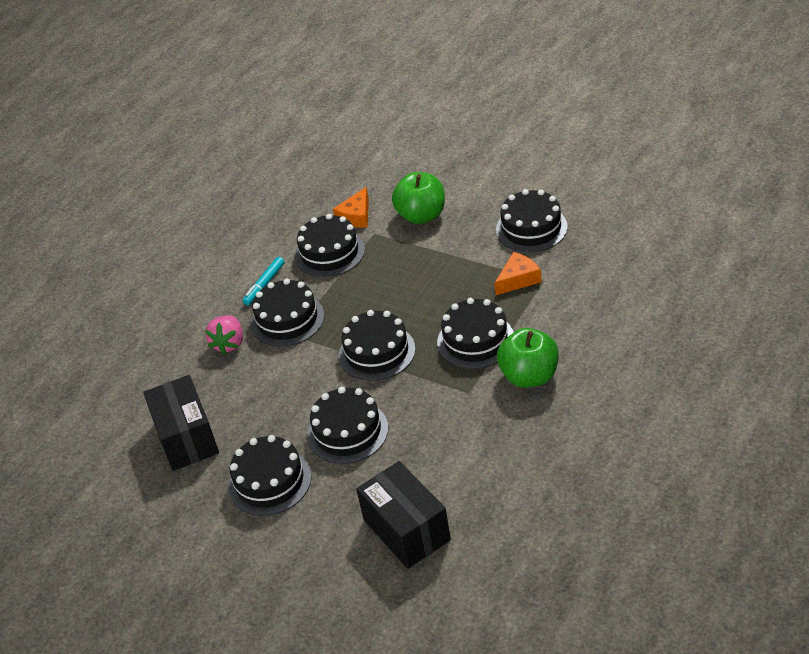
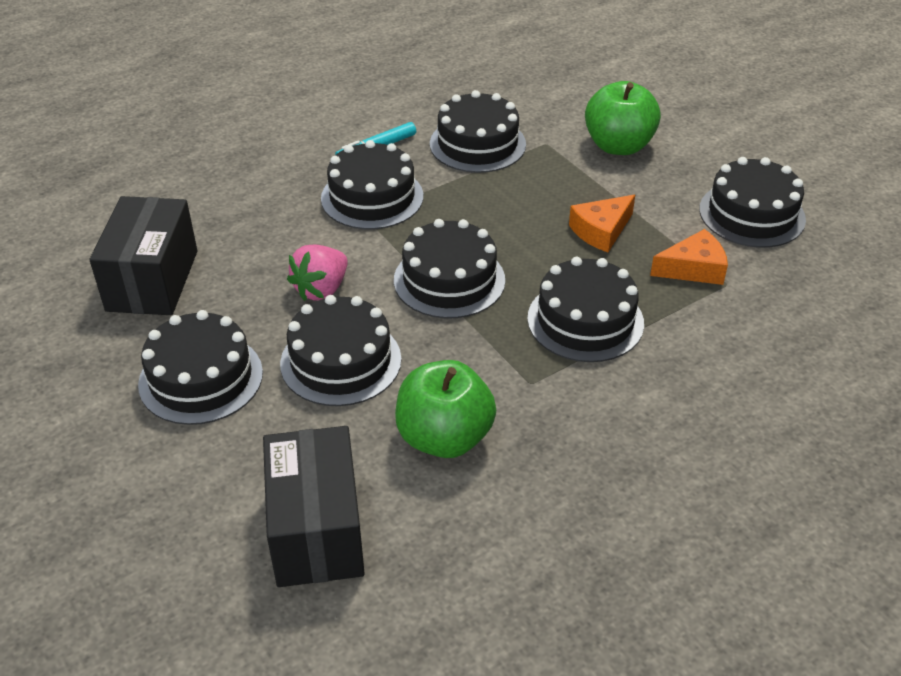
camera: 20 degrees right, 0 degrees up
pink strawberry [205,315,243,355] -> pink strawberry moved to [287,244,348,301]
orange cheese [333,187,369,228] -> orange cheese moved to [569,195,635,252]
green apple [497,328,559,388] -> green apple moved to [395,360,496,458]

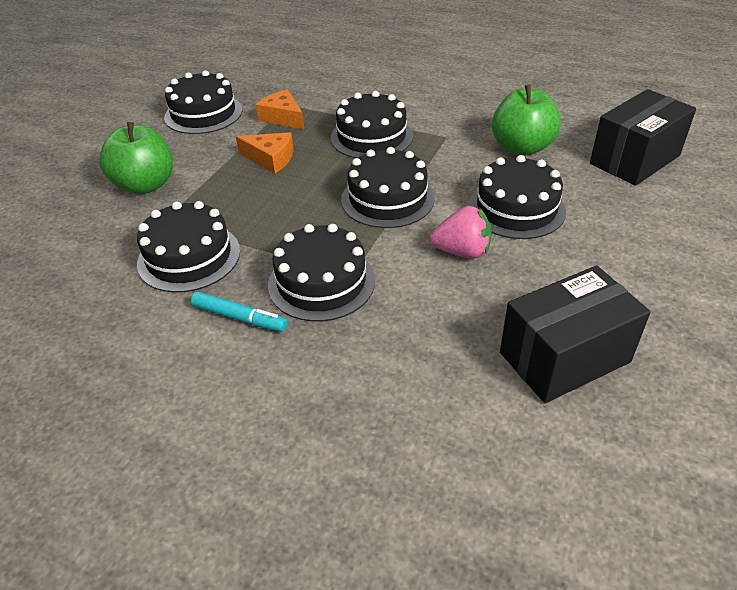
camera: 120 degrees left, 0 degrees up
black cake [138,310,263,425] -> none

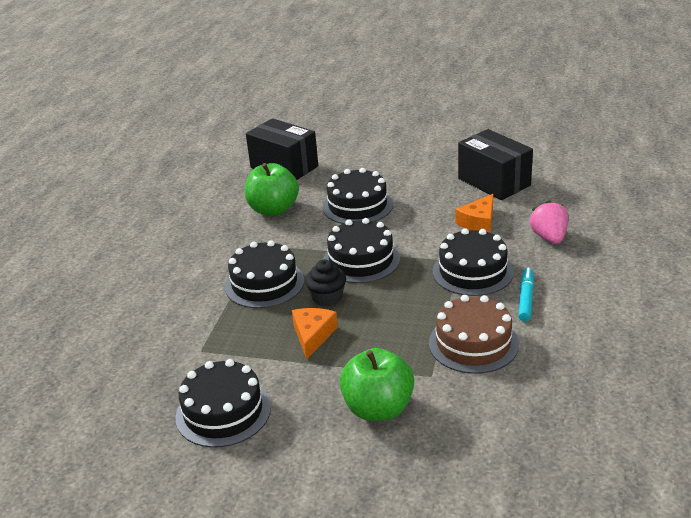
camera: 100 degrees left, 10 degrees down
black cake [137,201,240,293] -> brown cake [429,295,519,374]
orange cheese [256,89,304,129] -> orange cheese moved to [455,194,493,233]
pink strawberry [429,206,492,259] -> pink strawberry moved to [530,200,568,244]
none -> black cupcake [305,259,346,306]

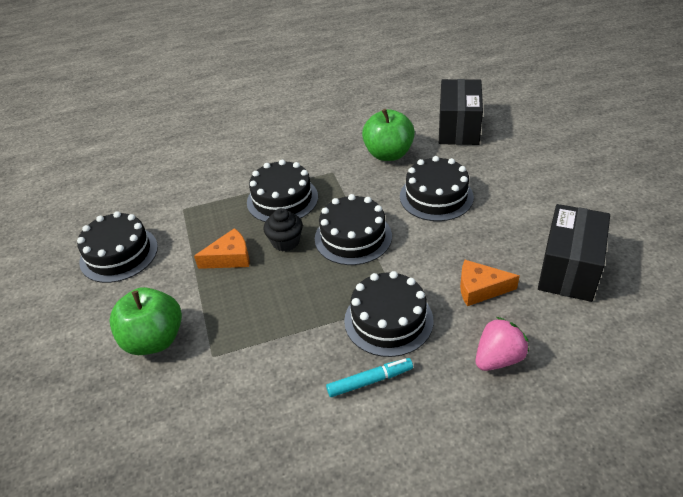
camera: 60 degrees right, 10 degrees up
brown cake [429,295,519,374] -> none

